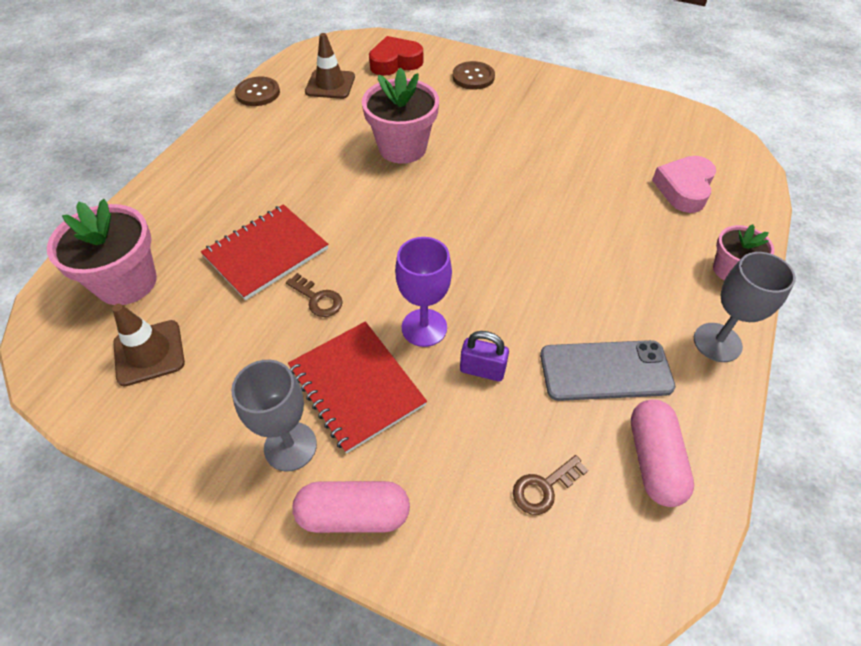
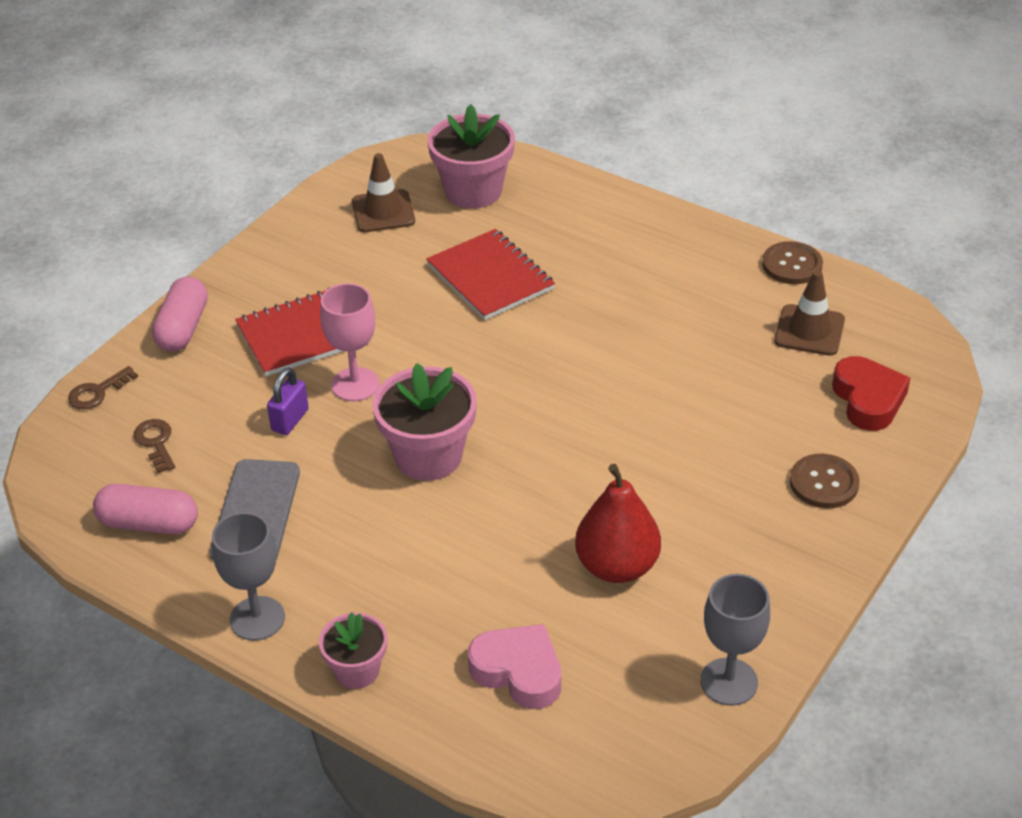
camera: 100 degrees right, 10 degrees down
grey goblet [231,360,317,472] -> grey goblet moved to [700,574,770,706]
brown key [286,273,343,317] -> brown key moved to [68,366,138,409]
pink flower pot [362,67,439,164] -> pink flower pot moved to [372,363,477,481]
purple goblet [395,237,452,347] -> pink goblet [320,283,379,401]
none -> red pear [575,464,661,583]

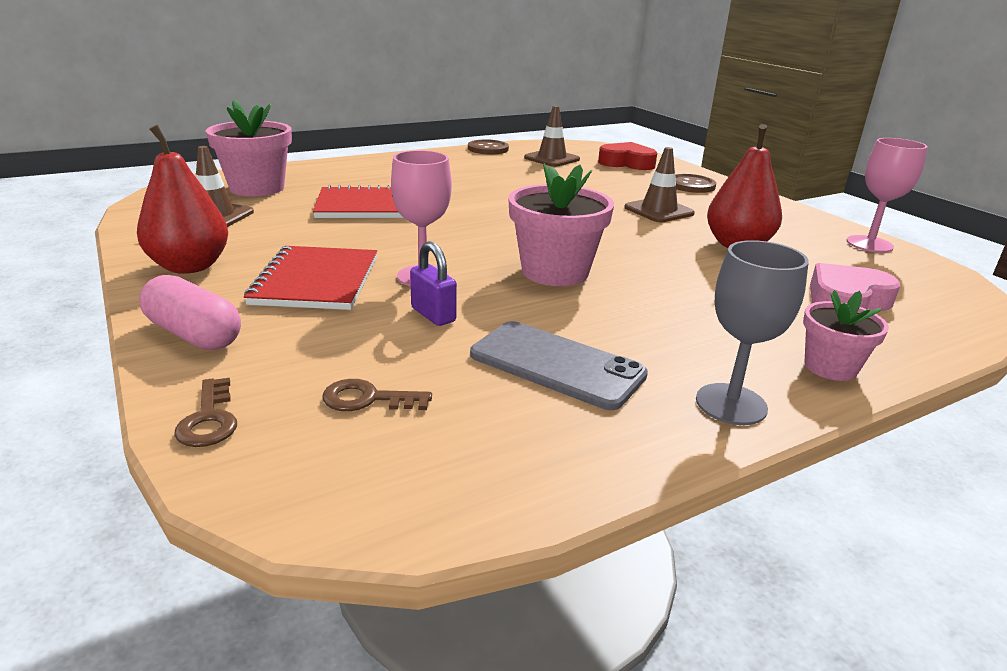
camera: 65 degrees left, 15 degrees down
pink capsule [93,484,198,534] -> none
grey goblet [700,574,770,706] -> pink goblet [846,138,928,253]
none -> red pear [137,125,228,274]
none -> brown traffic cone [624,147,695,222]

